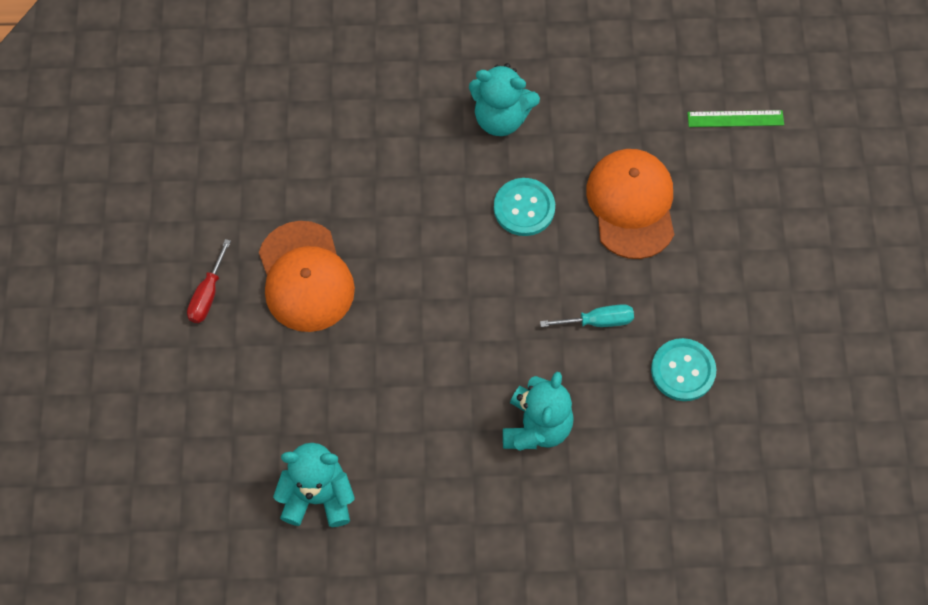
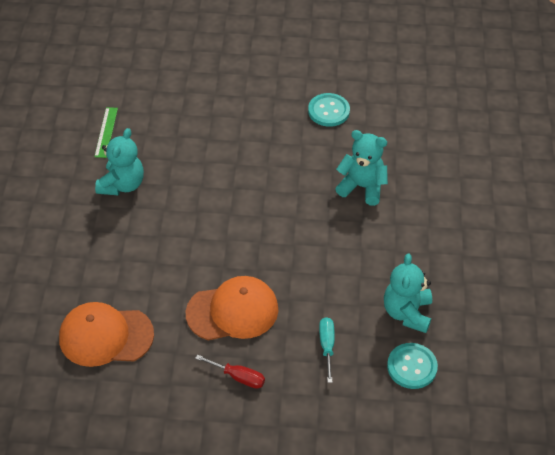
camera: 85 degrees left, 15 degrees down
turquoise button [494,178,555,236] -> turquoise button moved to [387,343,438,389]
turquoise screwdriver [540,304,634,327] -> turquoise screwdriver moved to [319,317,335,383]
orange cap [586,149,674,259] -> orange cap moved to [59,302,154,367]
green ruler [687,110,784,127] -> green ruler moved to [94,107,118,158]

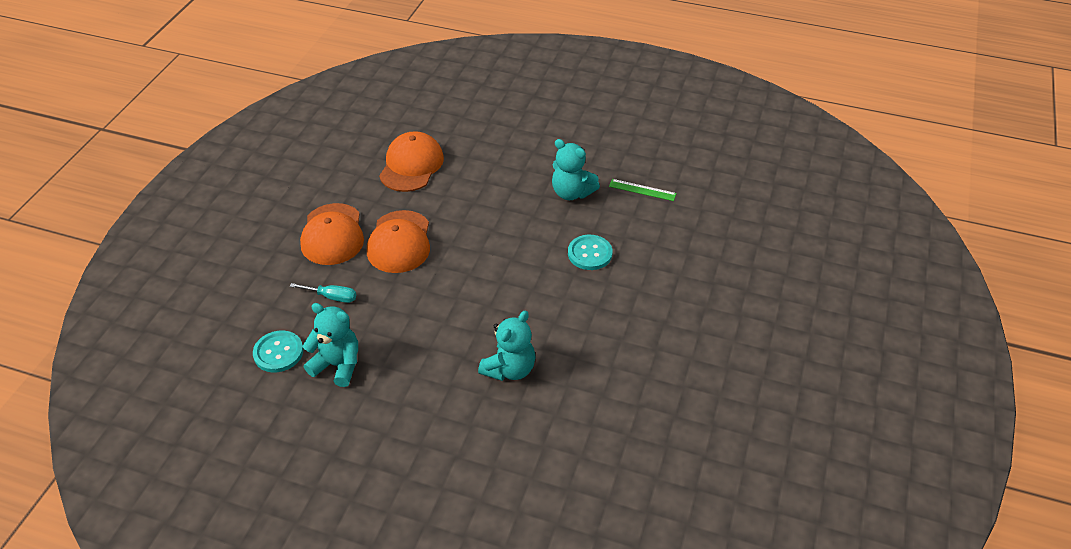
camera: 105 degrees right, 5 degrees down
red screwdriver [195,355,265,389] -> orange cap [300,203,364,265]
turquoise button [308,93,350,127] -> turquoise button moved to [568,235,612,270]

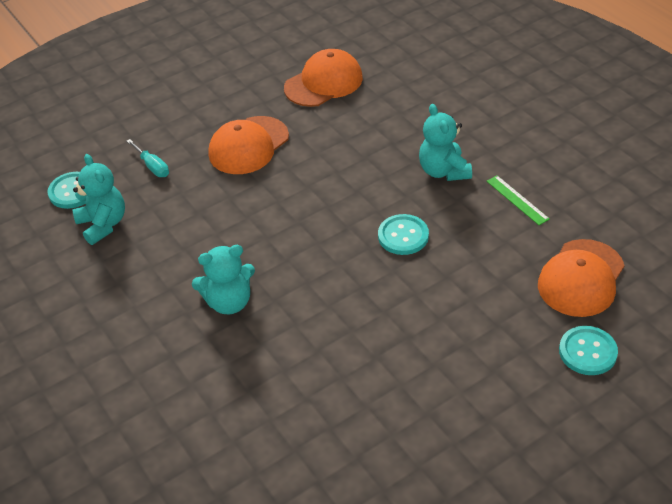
camera: 40 degrees right, 0 degrees up
orange cap [300,203,364,265] -> orange cap moved to [538,239,625,317]
none -> turquoise button [559,326,618,375]

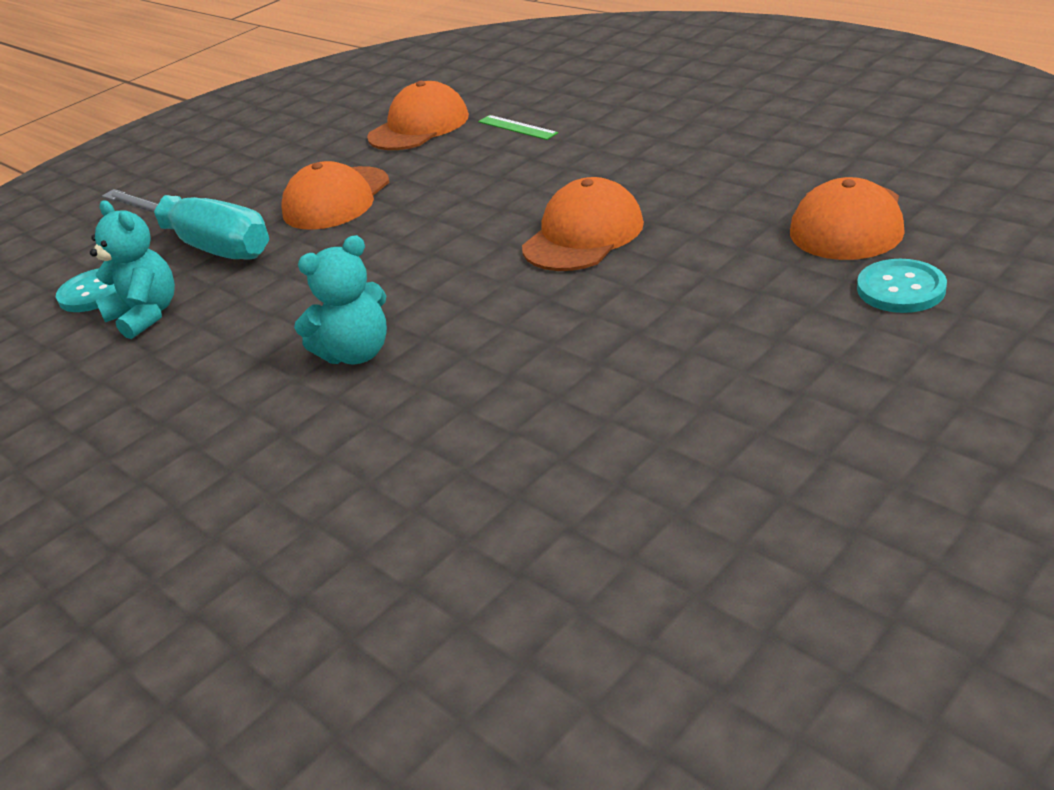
camera: 10 degrees left, 10 degrees down
turquoise screwdriver [127,139,169,177] -> turquoise screwdriver [102,189,269,259], size x2.47
turquoise button [378,214,429,255] -> orange cap [522,177,644,271]
turquoise teddy bear [419,104,472,181] -> none
green ruler [487,175,550,225] -> green ruler moved to [478,115,558,140]

